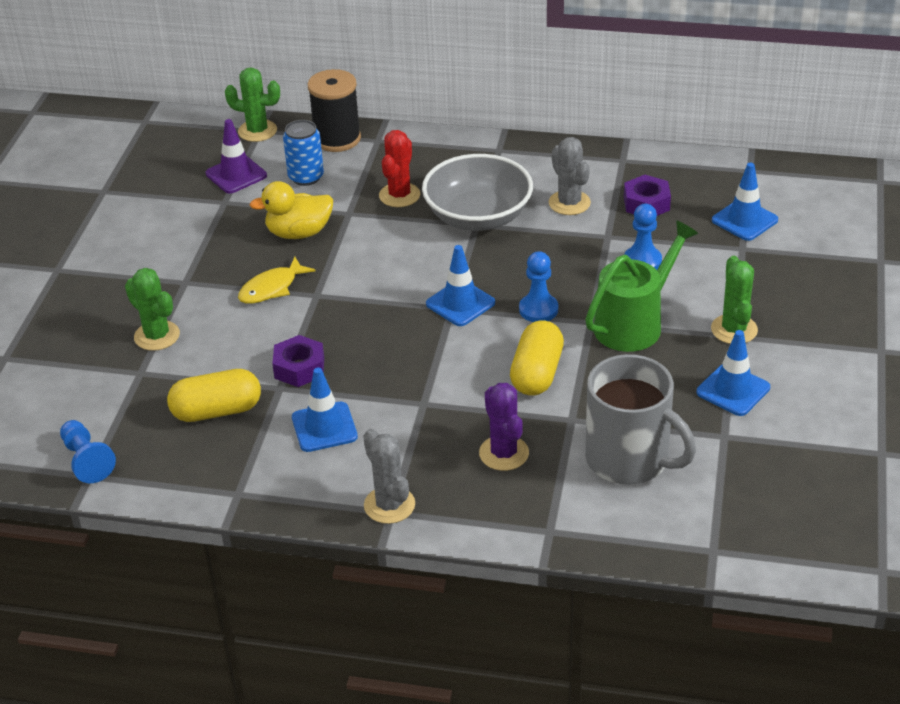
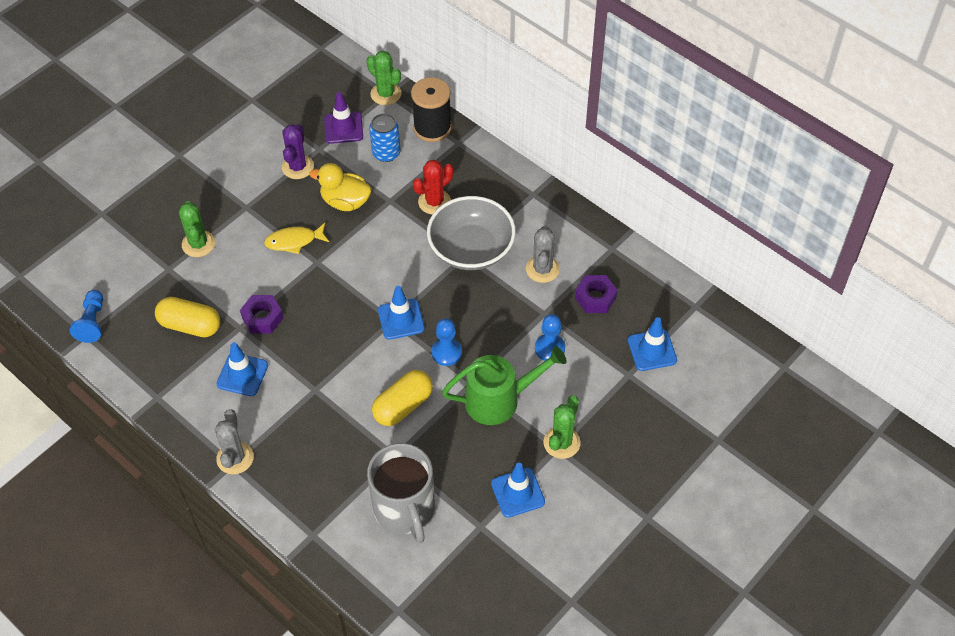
camera: 30 degrees right, 15 degrees up
purple cactus [479,383,529,471] -> purple cactus moved to [282,124,314,179]

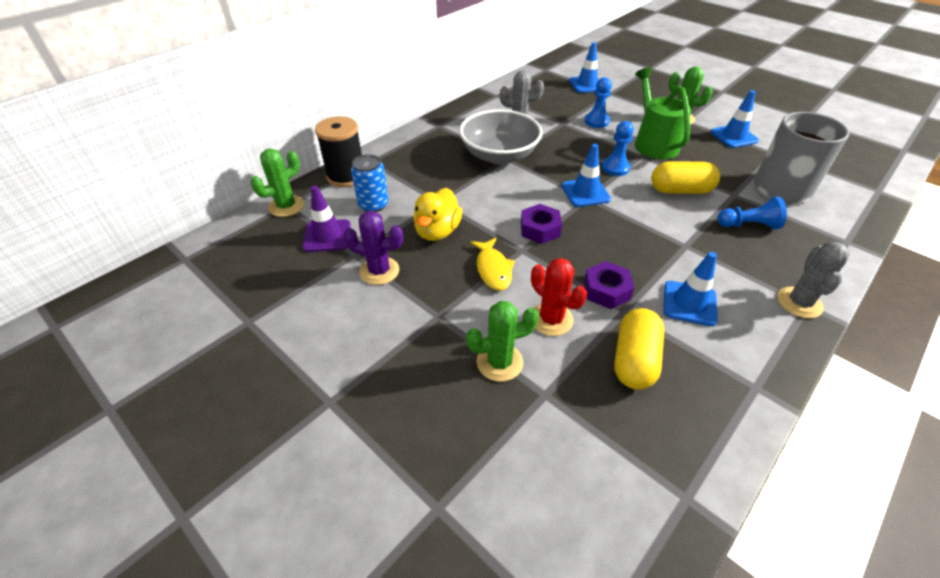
camera: 90 degrees left, 10 degrees down
blue pawn [70,290,103,343] -> blue pawn moved to [717,197,787,229]
grey cactus [215,409,254,474] -> grey cactus turned 75 degrees counterclockwise [777,242,850,318]
yellow capsule [372,370,433,426] -> yellow capsule turned 45 degrees counterclockwise [651,161,720,194]
red cactus [413,160,453,214] -> red cactus moved to [531,258,587,336]
purple nut [575,275,617,313] -> purple nut moved to [521,204,562,244]

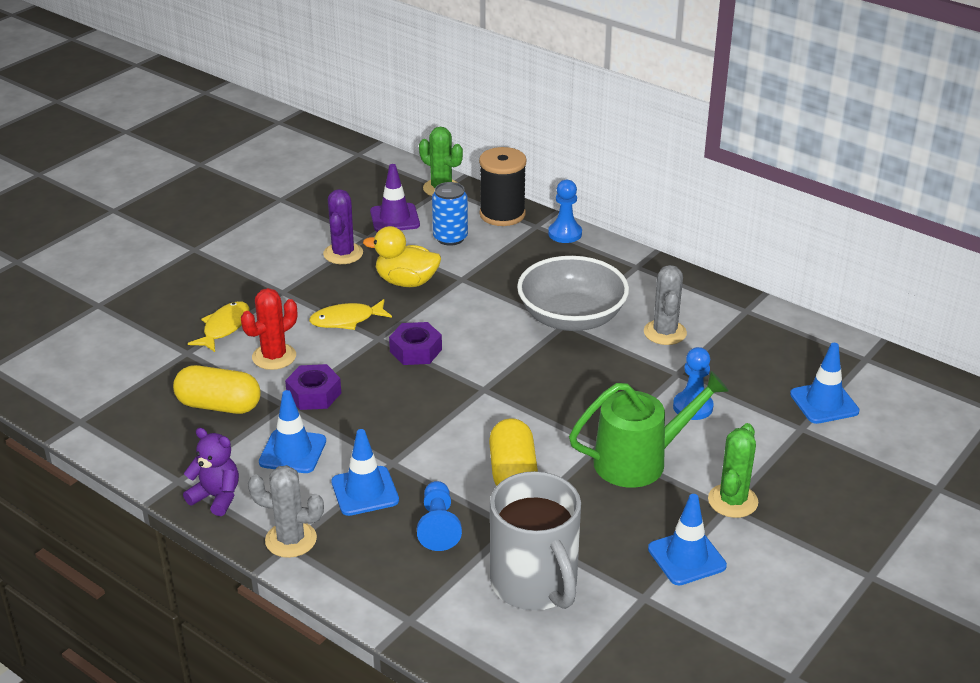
camera: 85 degrees right, 10 degrees down
green cactus [466,301,539,382] -> yellow fish [188,301,249,352]
blue traffic cone [562,144,611,207] -> blue traffic cone moved to [331,429,399,516]
blue pawn [602,121,634,176] -> blue pawn moved to [548,180,582,243]
none -> purple teddy bear [183,428,239,516]

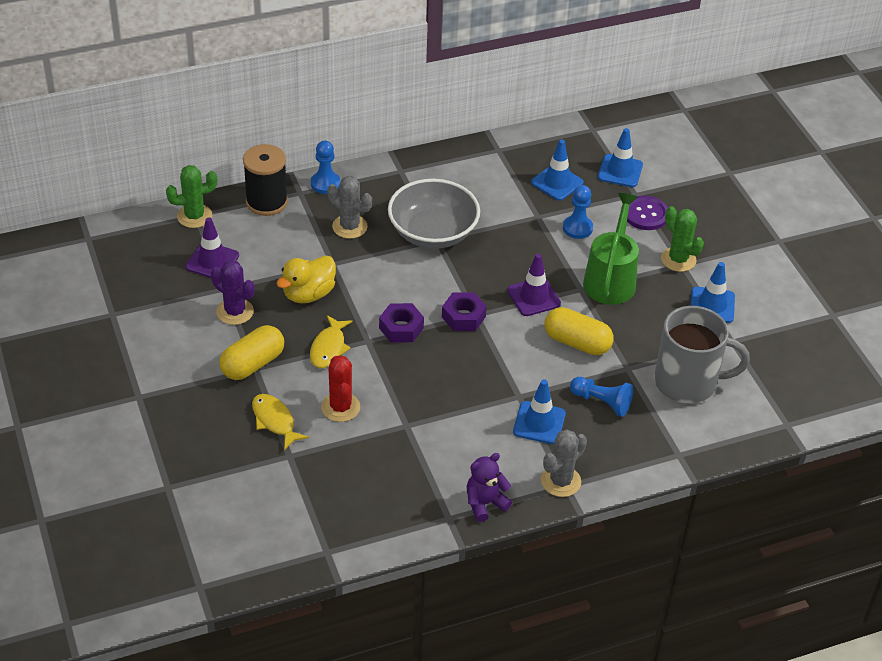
camera: 60 degrees left, 10 degrees up
yellow capsule [173,365,261,414] -> yellow capsule moved to [219,325,284,380]
blue traffic cone [259,390,326,473] -> blue traffic cone moved to [531,140,584,201]
purple nut [285,364,341,410] -> purple nut moved to [442,292,487,331]
blue can [432,182,468,246] -> none
grey cactus [644,265,687,345] -> grey cactus moved to [327,176,372,239]
none -> purple traffic cone [507,254,561,316]
none -> purple button [627,196,668,230]

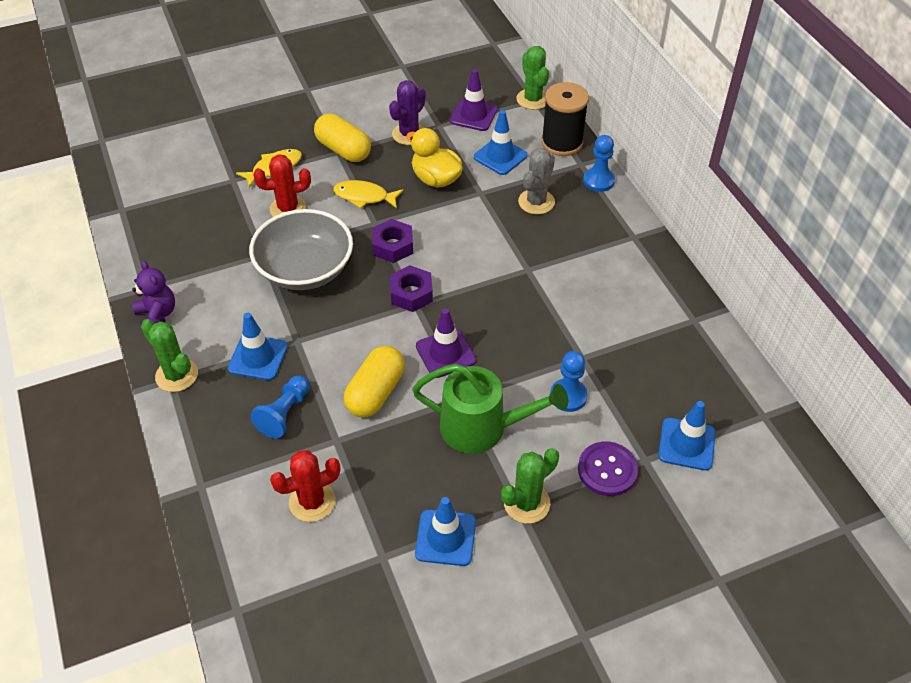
camera: 90 degrees right, 5 degrees up
grey bowl [388,179,480,249] -> grey bowl moved to [249,209,353,290]
blue traffic cone [531,140,584,201] -> blue traffic cone moved to [474,110,528,175]
grey cactus [541,430,587,497] -> green cactus [141,319,198,392]
grey mug [654,306,750,403] -> red cactus [270,450,340,522]

